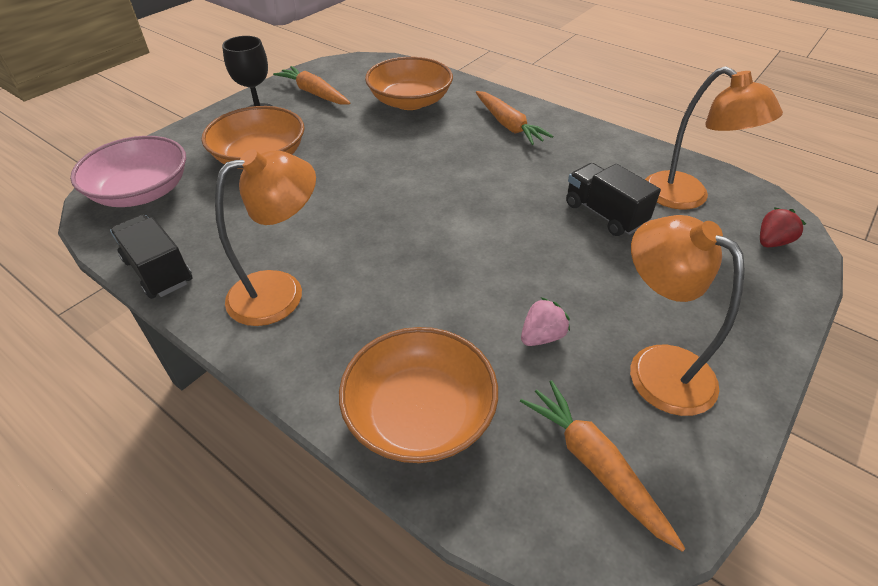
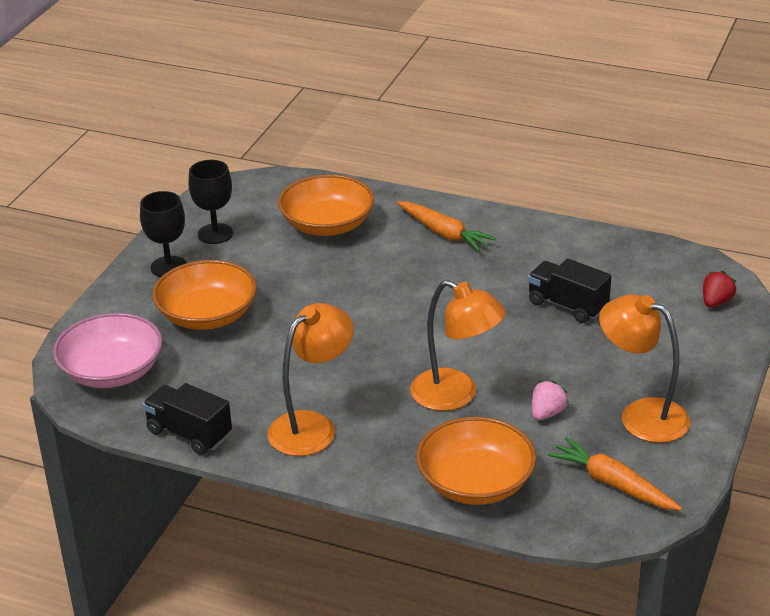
camera: 15 degrees left, 10 degrees down
orange carrot [273,66,351,105] -> black goblet [188,160,233,244]
orange lamp [645,66,783,210] -> orange lamp moved to [410,280,506,411]

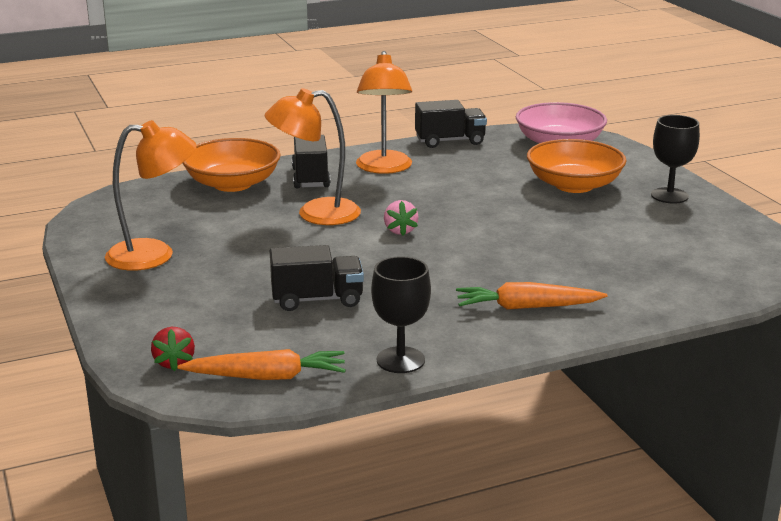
camera: 135 degrees right, 10 degrees down
black goblet [188,160,233,244] -> black goblet moved to [371,256,431,373]
orange bowl [278,174,374,236] -> none
pink strawberry [532,380,569,420] -> pink strawberry moved to [384,200,418,236]
orange carrot [548,437,682,511] -> orange carrot moved to [177,349,346,380]
none -> black truck [292,135,330,189]

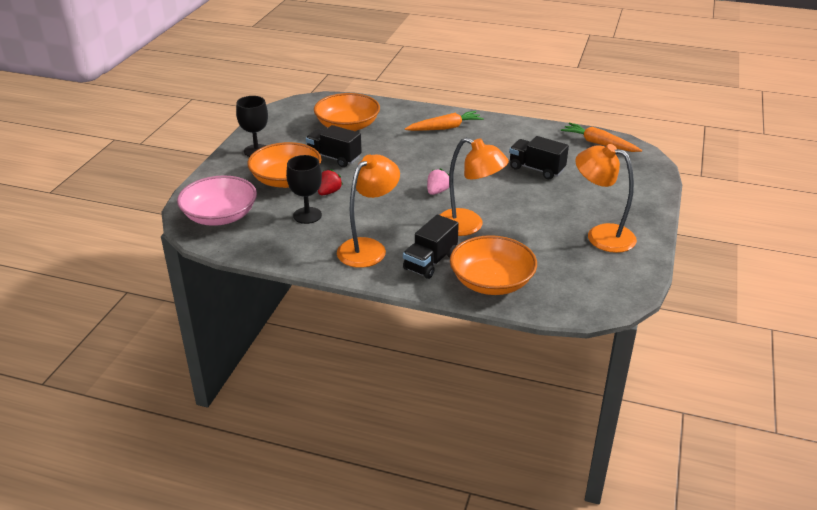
camera: 140 degrees left, 10 degrees up
red strawberry [151,327,195,371] -> red strawberry moved to [318,169,343,196]
black goblet [371,256,431,373] -> black goblet moved to [286,155,322,224]
black truck [415,100,487,148] -> black truck moved to [306,125,362,167]
orange carrot [456,282,608,310] -> orange carrot turned 60 degrees counterclockwise [405,111,484,131]
none -> orange bowl [314,93,380,131]

